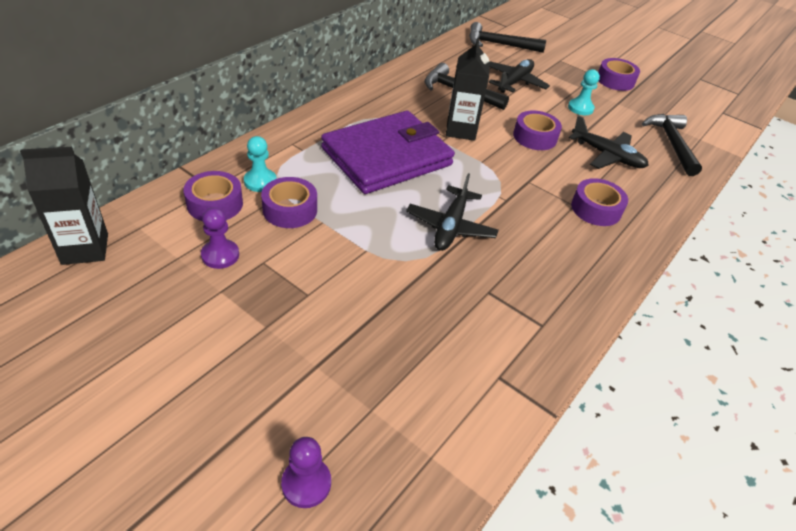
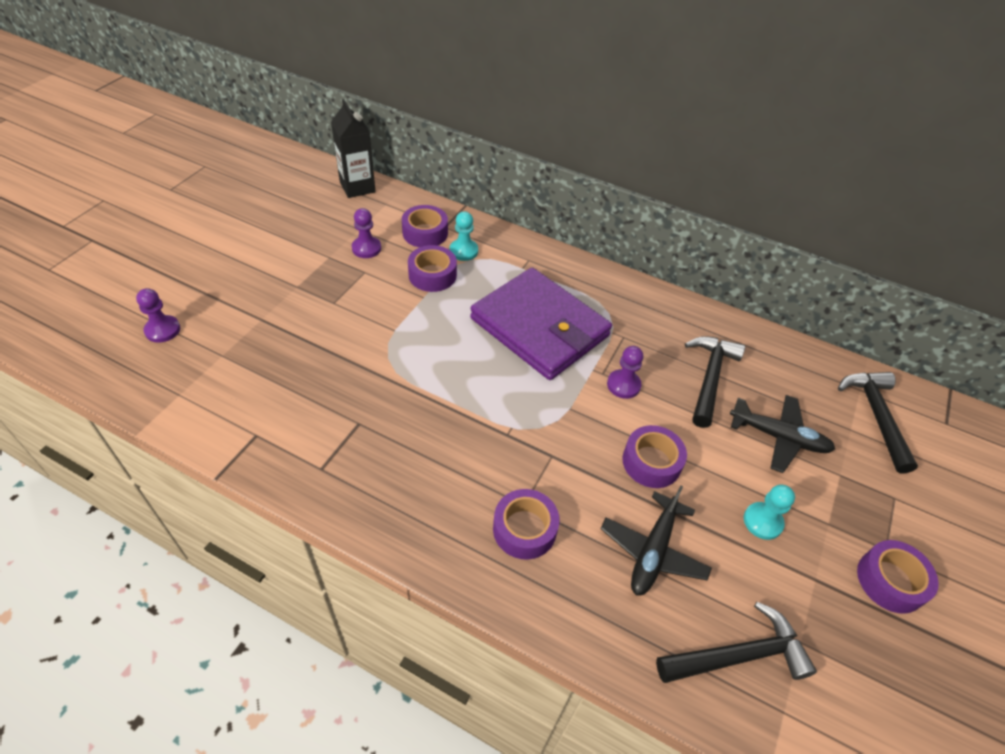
camera: 80 degrees right, 5 degrees up
black plane [406,173,499,251] -> none
black carton [446,38,490,141] -> purple pawn [607,346,643,399]

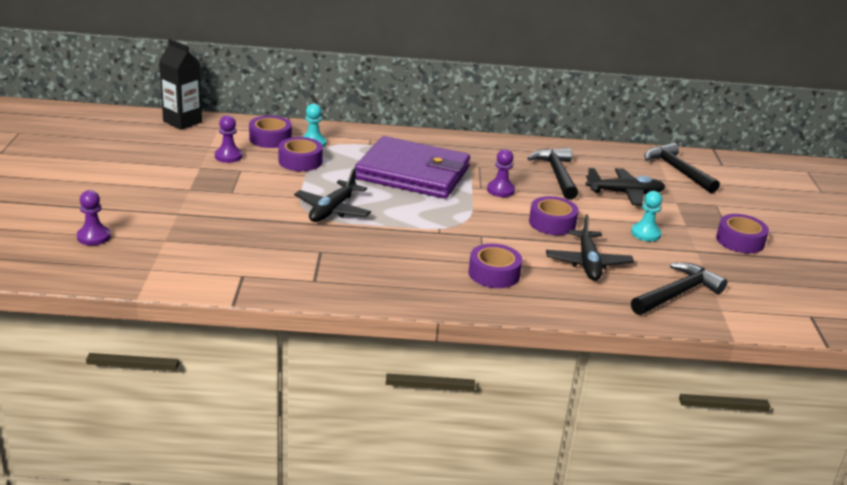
camera: 25 degrees left, 20 degrees down
none -> black plane [294,168,371,222]

